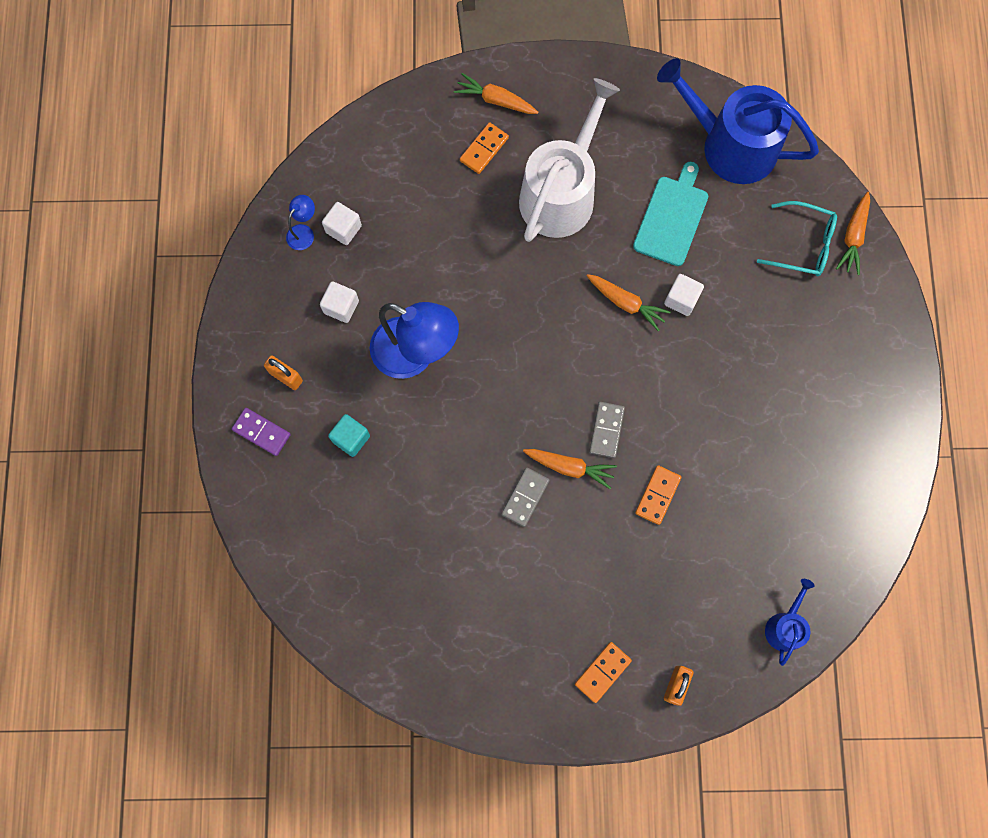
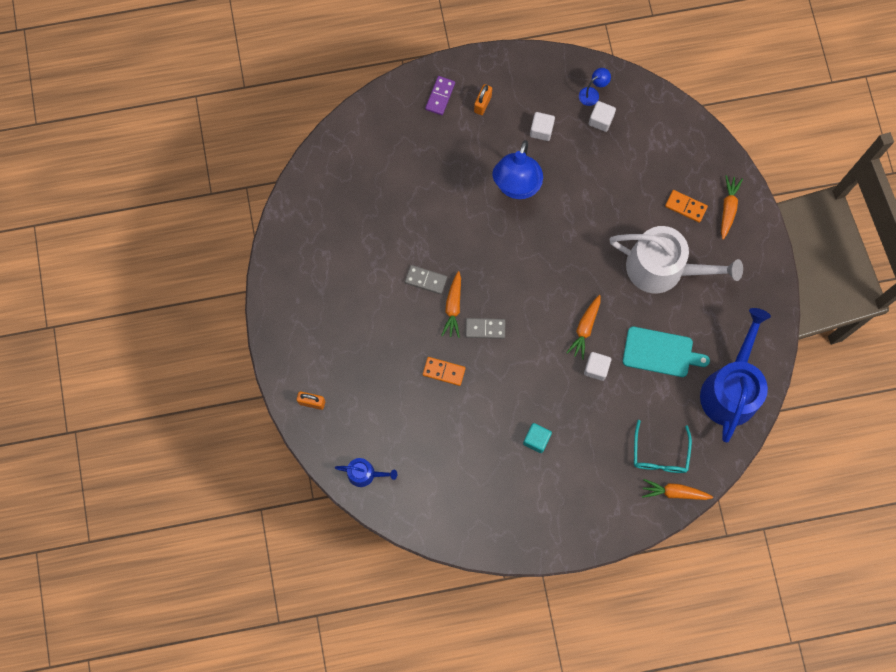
camera: 80 degrees right, 0 degrees up
blue lamp [286,195,315,250] -> blue lamp turned 60 degrees counterclockwise [579,68,611,106]
turquoise cube [328,414,370,457] -> turquoise cube moved to [523,423,552,453]
orange domino [575,642,632,703] -> none

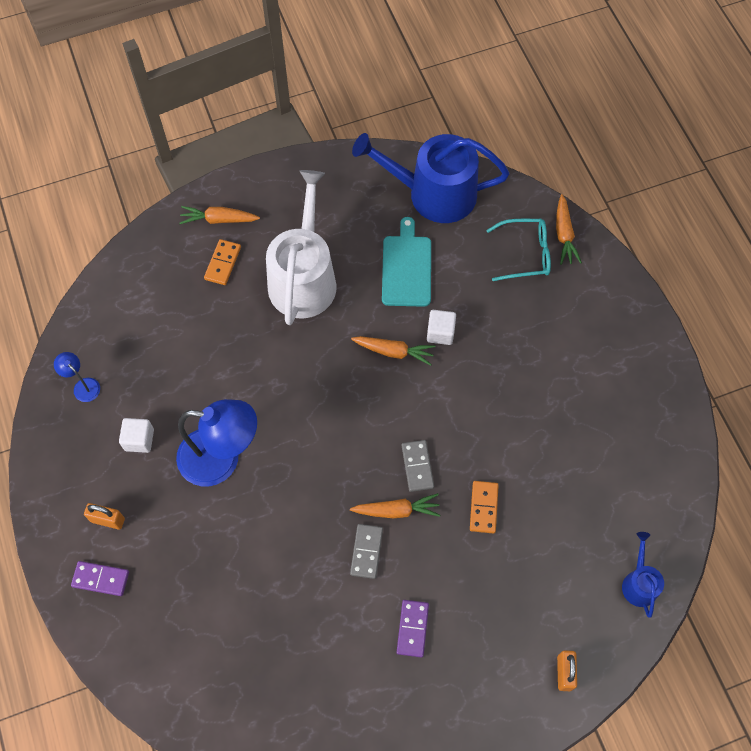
camera: 100 degrees left, 10 degrees down
turquoise cube [523,423,552,453] -> none
white cube [589,101,616,132] -> none
none -> purple domino [397,600,429,657]

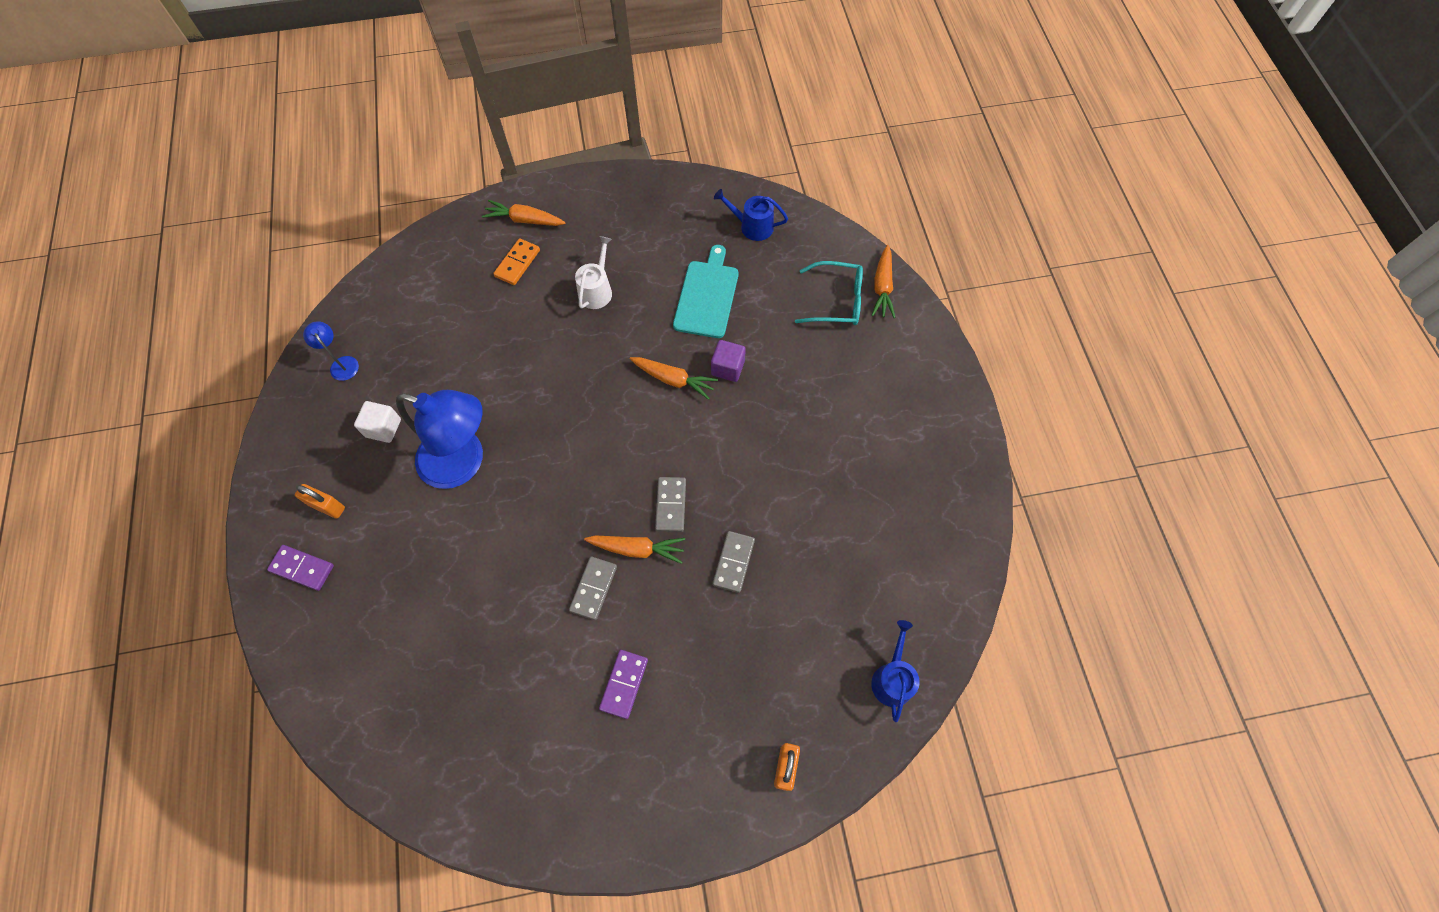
camera: 10 degrees right, 0 degrees up
white watering can [266,170,337,325] -> white watering can [575,236,612,309], size x0.46
blue watering can [352,133,509,223] -> blue watering can [714,189,788,241], size x0.46
white cube [427,310,456,345] -> purple cube [711,340,746,382]
orange domino [470,481,499,534] -> grey domino [713,531,755,593]

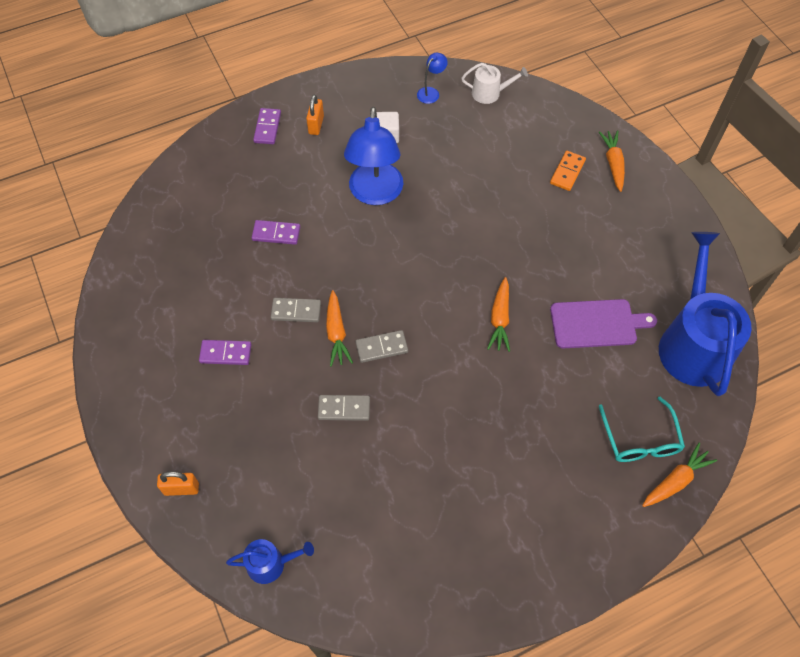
camera: 75 degrees right, 5 degrees down
orange domino [493,238,540,285] -> orange domino turned 75 degrees counterclockwise [550,151,586,191]
white watering can [575,236,612,309] -> white watering can moved to [461,63,528,104]
turquoise cutting board [673,245,739,338] -> purple cutting board [550,299,657,348]
purple cube [711,340,746,382] -> none
blue watering can [714,189,788,241] -> blue watering can [659,232,752,396], size x2.16
orange carrot [871,245,895,318] -> orange carrot turned 150 degrees clockwise [642,443,717,507]
none -> purple domino [251,220,300,245]

